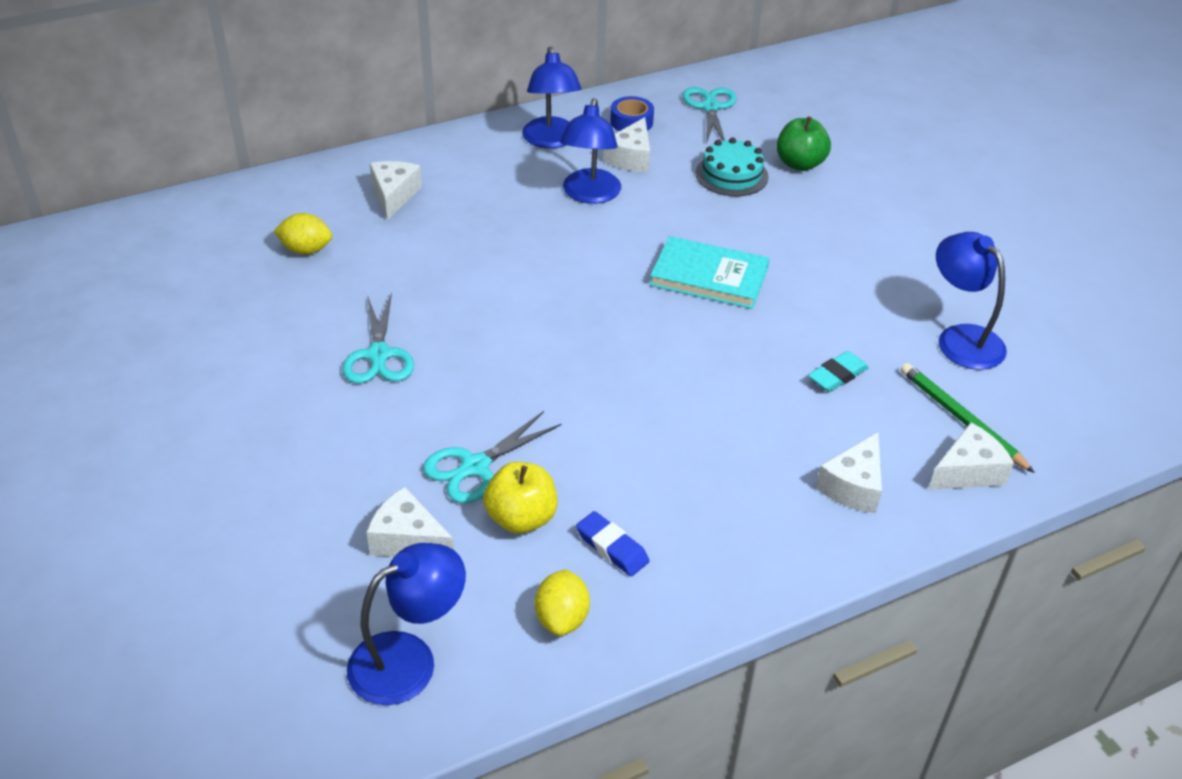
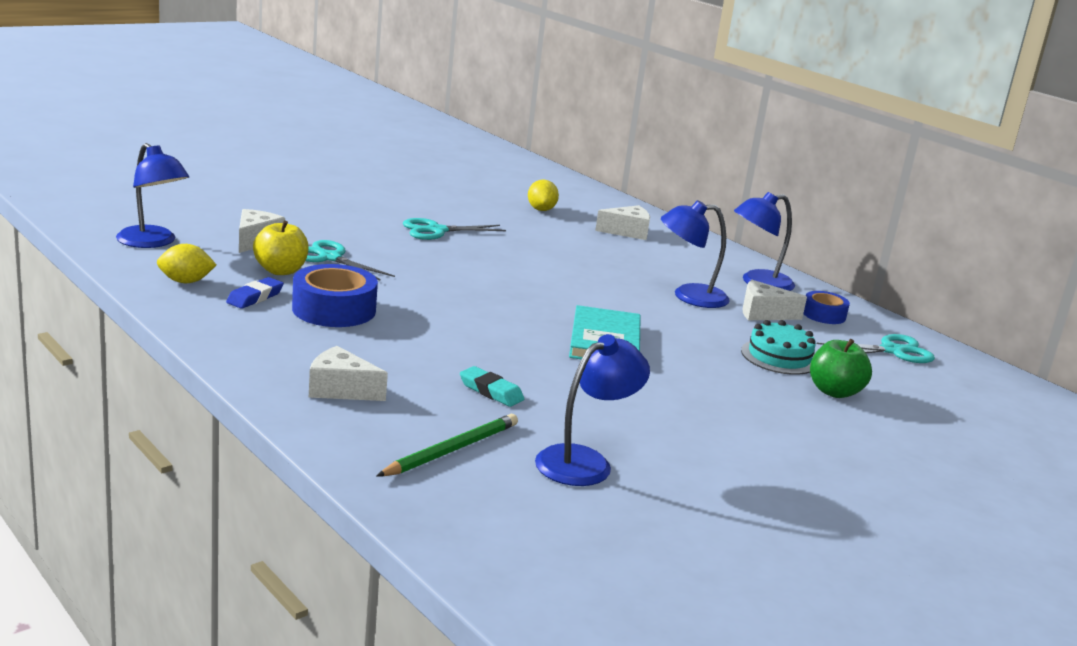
camera: 75 degrees right, 20 degrees down
white cheese [928,423,1014,490] -> none
none -> blue tape [292,264,378,327]

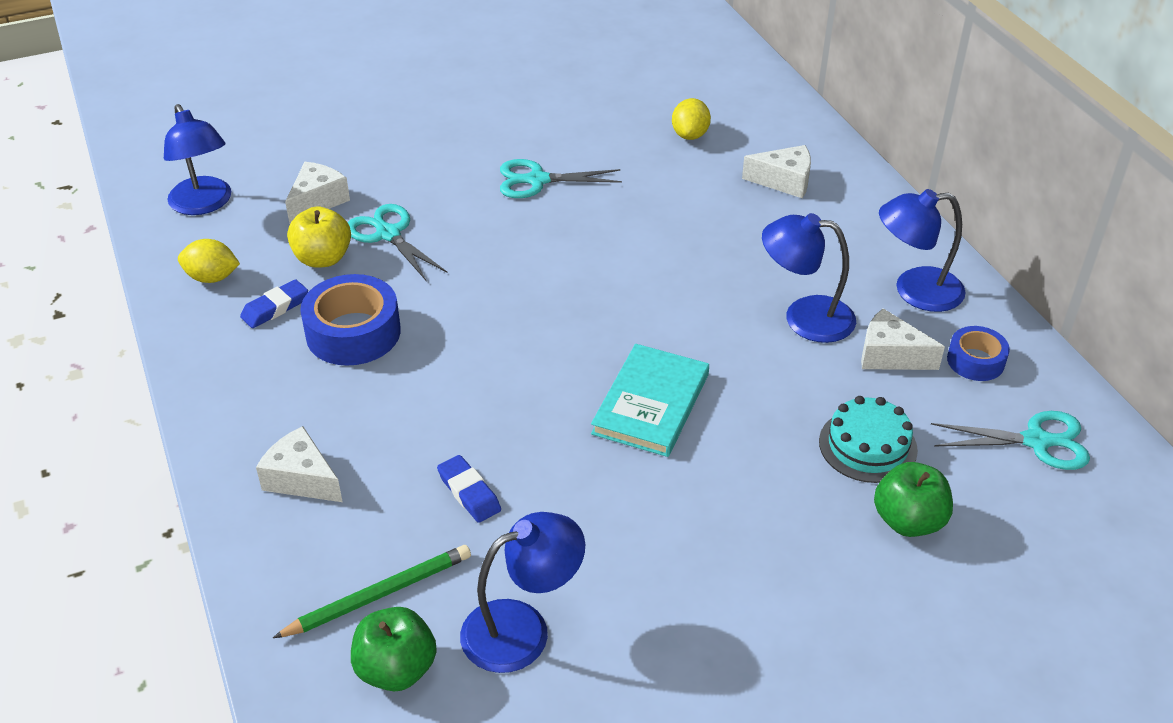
camera: 20 degrees right, 20 degrees up
turquoise eraser [460,366,524,407] -> blue eraser [437,455,501,523]
none -> green apple [351,607,437,691]

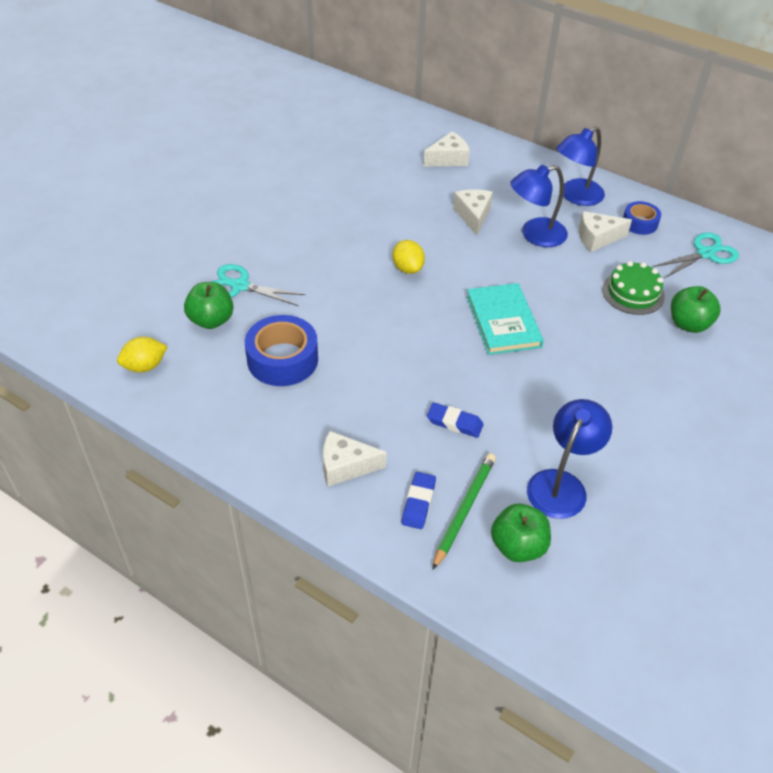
camera: 35 degrees left, 5 degrees up
blue lamp [164,104,231,215] -> none
blue eraser [240,279,308,328] -> blue eraser moved to [402,472,436,529]
white cheese [285,162,350,224] -> white cheese moved to [453,189,493,235]
yellow apple [287,206,351,268] -> green apple [184,282,234,329]
turquoise scissors [500,159,622,198] -> none
yellow lemon [672,98,711,140] -> yellow lemon moved to [392,240,425,274]
turquoise cake [819,396,918,483] -> green cake [602,261,665,315]

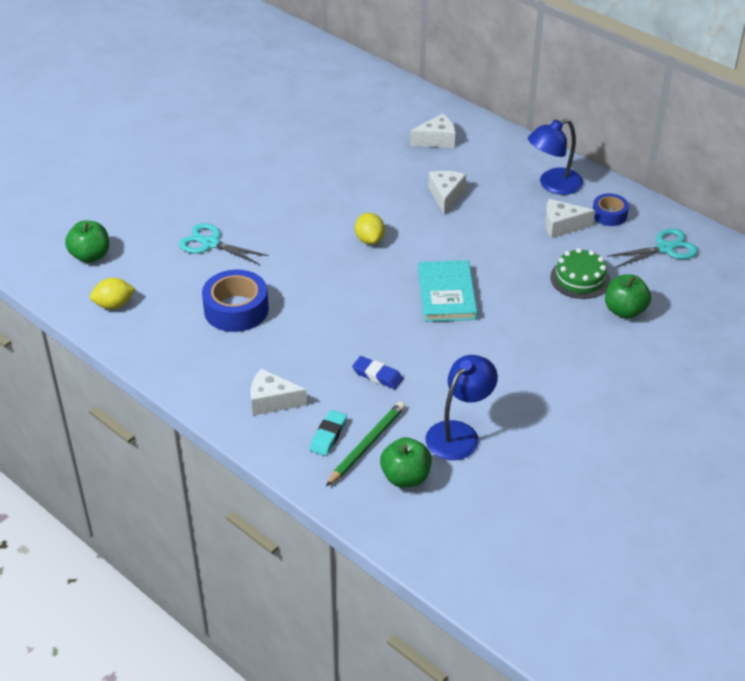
camera: 10 degrees right, 5 degrees down
green apple [184,282,234,329] -> green apple moved to [65,221,109,263]
blue eraser [402,472,436,529] -> turquoise eraser [309,410,347,456]
blue lamp [510,165,568,247] -> none

